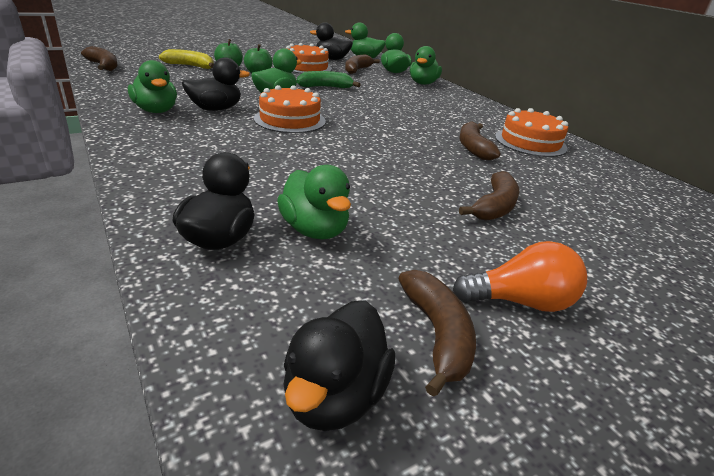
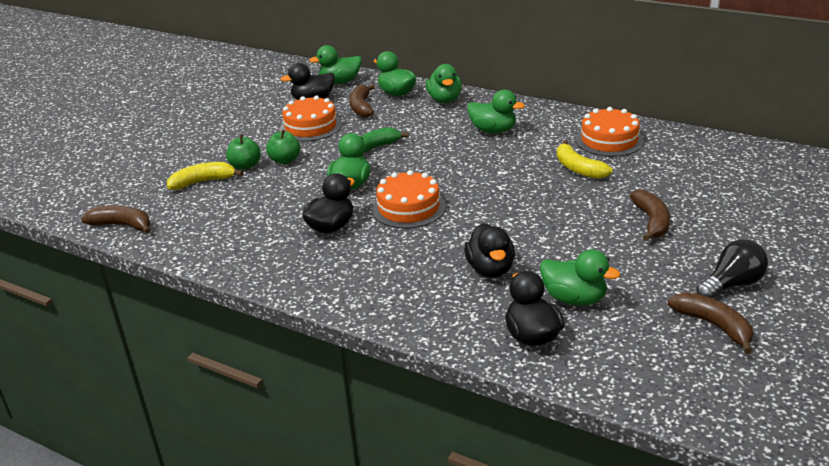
camera: 25 degrees left, 0 degrees up
green duck [128,60,177,113] -> green duck moved to [467,90,525,133]
black duck [284,300,395,431] -> black duck moved to [464,223,515,278]
orange light bulb [453,241,587,312] -> black light bulb [696,240,768,298]
brown banana [459,121,501,160] -> yellow banana [557,140,613,179]

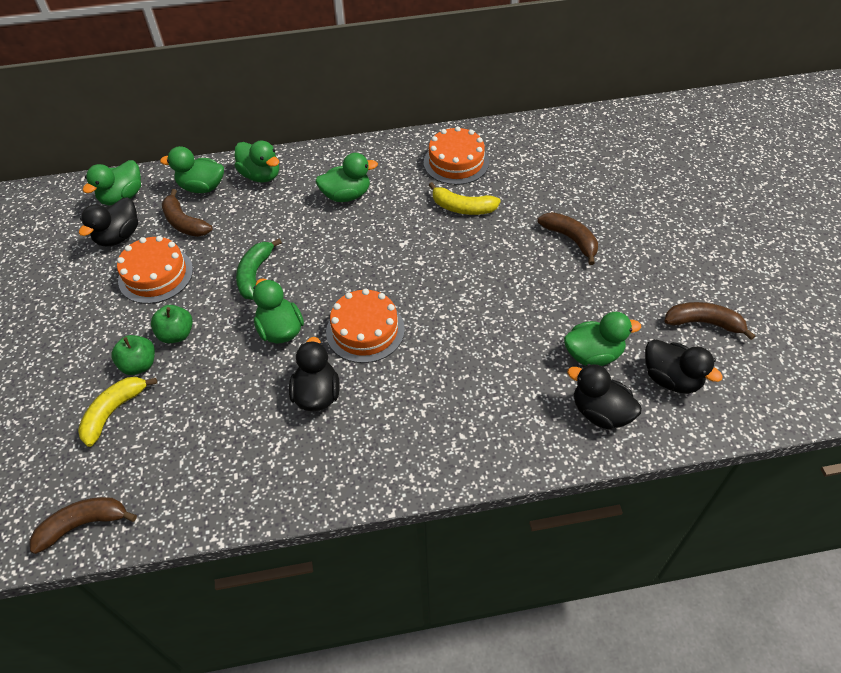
camera: 40 degrees left, 20 degrees up
black duck [464,223,515,278] -> black duck moved to [645,339,723,393]
black light bulb [696,240,768,298] -> none

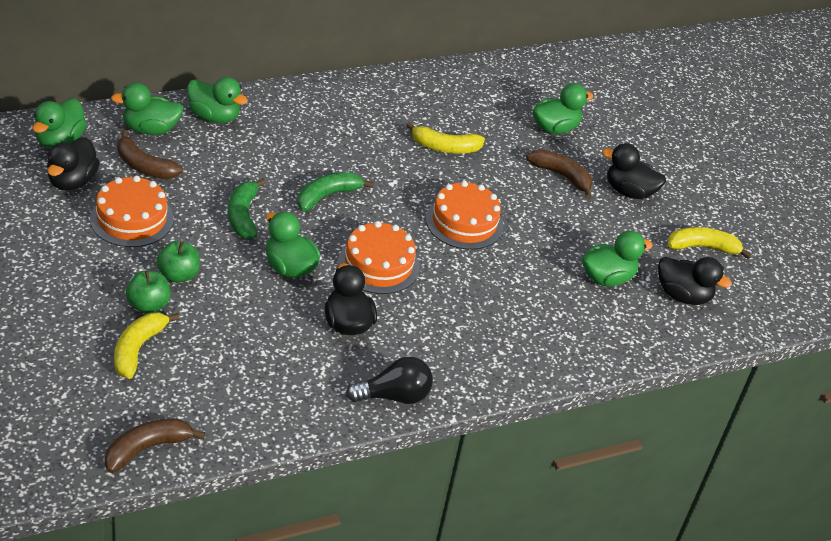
camera: 20 degrees left, 10 degrees down
green duck [315,153,378,202] -> green duck moved to [533,83,594,134]
orange cake [424,126,489,185] -> orange cake moved to [426,181,503,250]
black duck [567,364,642,430] -> black duck moved to [602,143,666,199]
brown banana [664,302,755,340] -> yellow banana [668,227,752,259]
none -> green banana [298,172,374,211]
none -> black light bulb [346,356,433,404]

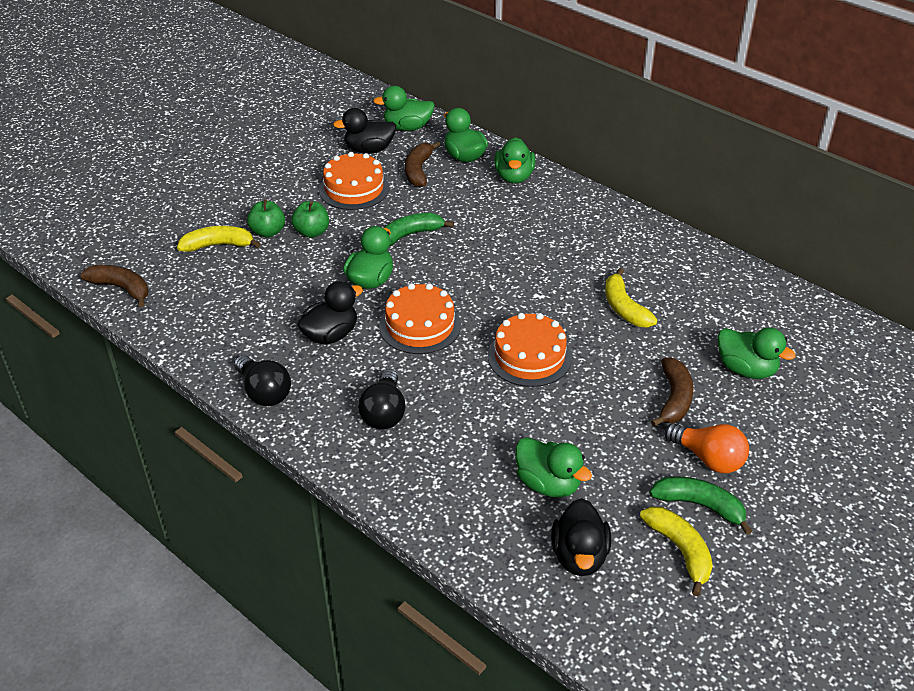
camera: 70 degrees right, 0 degrees up
green banana [298,172,374,211] -> green banana moved to [649,477,752,535]
black duck [602,143,666,199] -> orange light bulb [664,423,749,473]
none -> black light bulb [358,369,406,430]

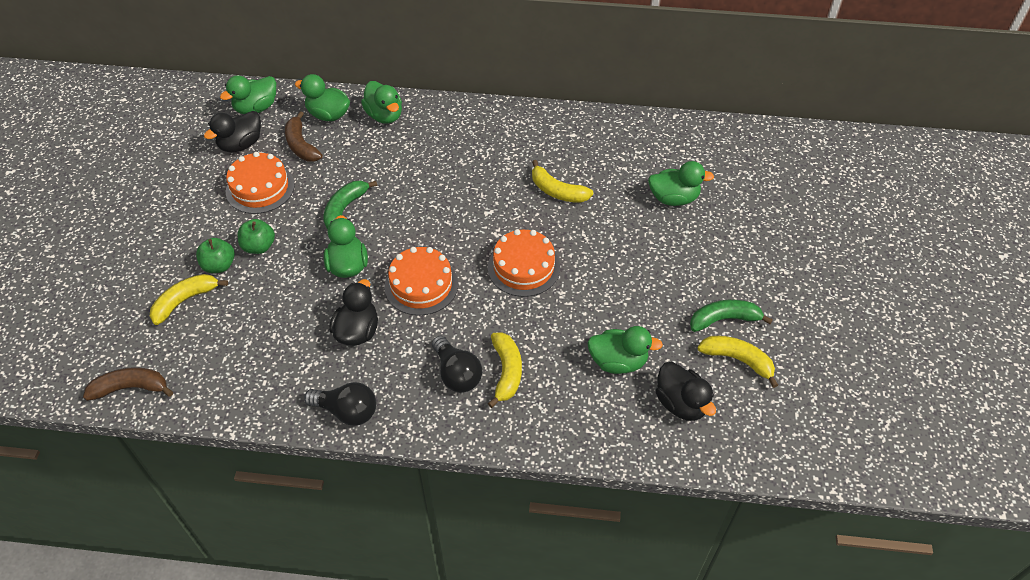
camera: 35 degrees left, 10 degrees up
brown banana [651,358,694,427] -> none
orange light bulb [664,423,749,473] -> none
none -> yellow banana [488,332,522,408]

